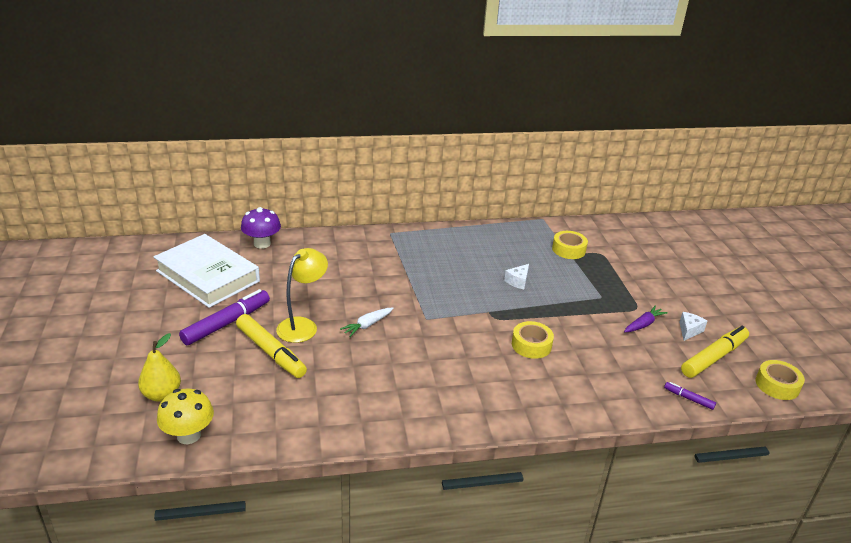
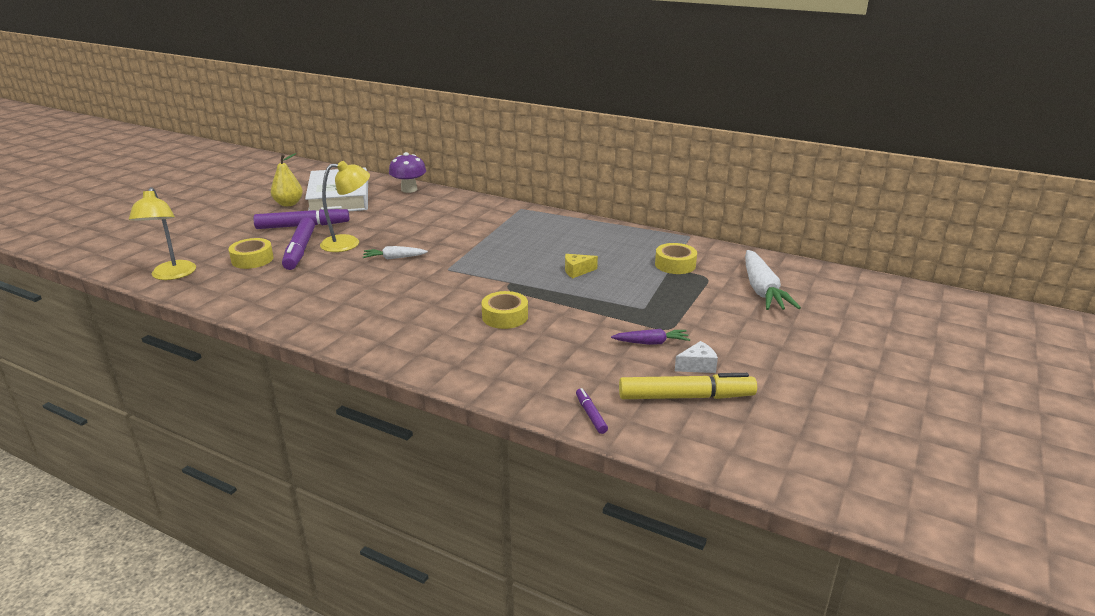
camera: 40 degrees right, 5 degrees down
yellow pear [138,333,181,402] -> yellow pear moved to [271,153,303,206]
yellow mushroom [157,388,214,444] -> yellow lamp [129,187,196,280]
yellow marker [236,314,307,378] -> purple marker [282,218,315,270]
white cheese [504,264,529,289] -> yellow cheese [565,254,598,278]
yellow tape [756,360,805,400] -> yellow tape moved to [229,238,274,269]
none -> white carrot [745,250,801,310]

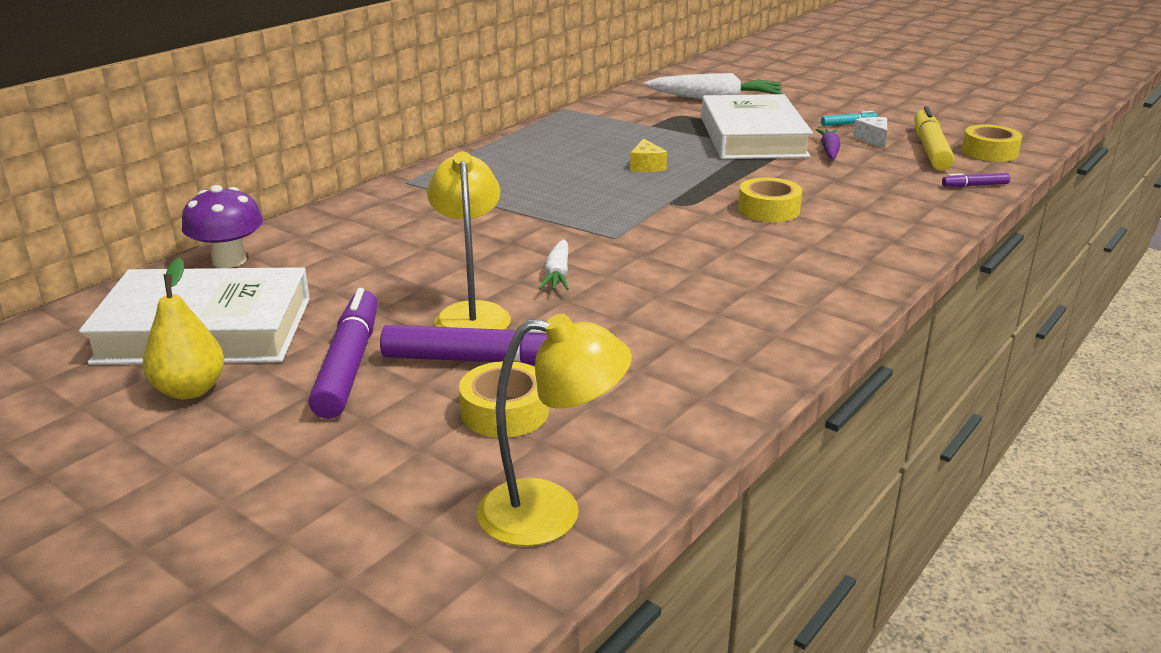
camera: 80 degrees left, 0 degrees up
yellow tape [655,243,697,274] -> yellow tape moved to [962,124,1023,162]
none -> white book [701,94,813,159]
none -> turquoise marker [821,111,878,126]

